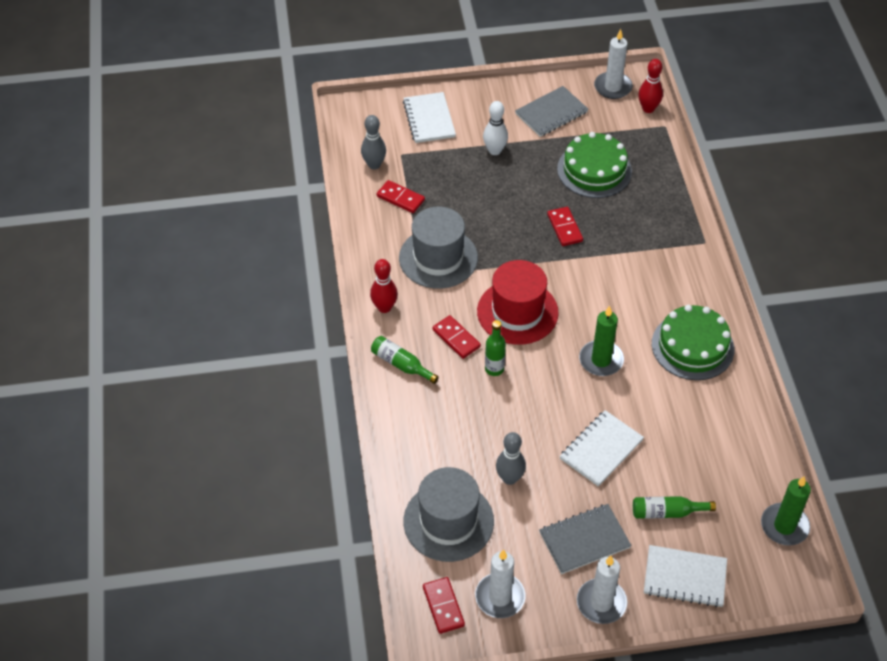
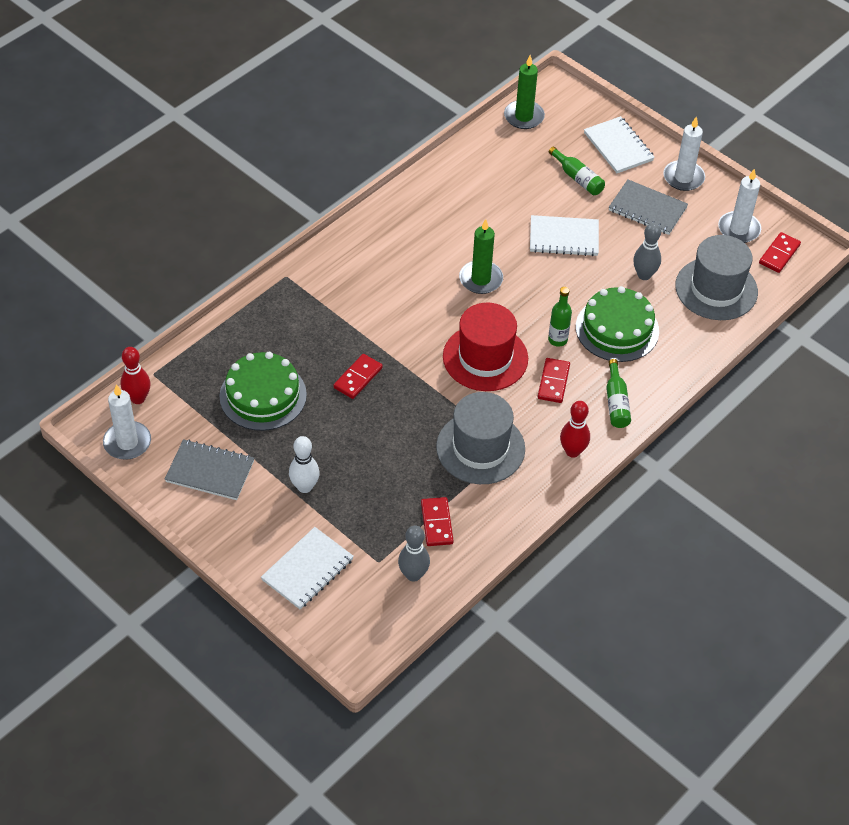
camera: 130 degrees left, 0 degrees up
green cake [652,305,734,380] -> green cake moved to [576,286,659,362]

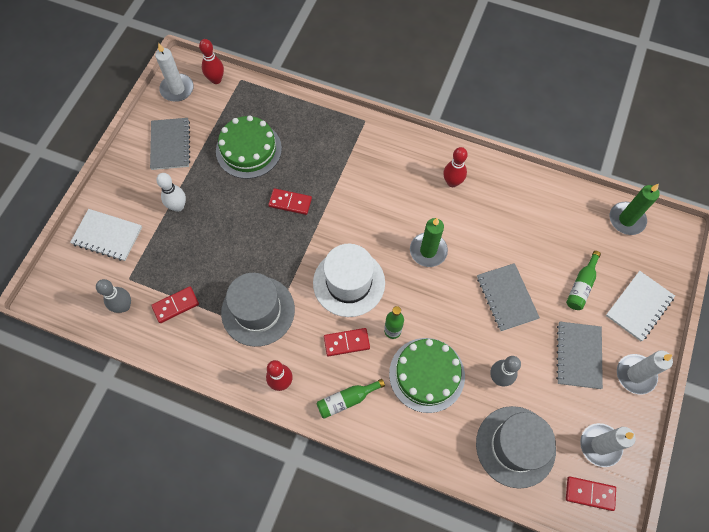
camera: 70 degrees right, 15 degrees up
red hat [443,303,528,391] -> white hat [313,244,385,317]
white notebook [530,215,599,256] -> grey notebook [477,263,540,331]
none -> red bowling pin [443,147,468,187]

